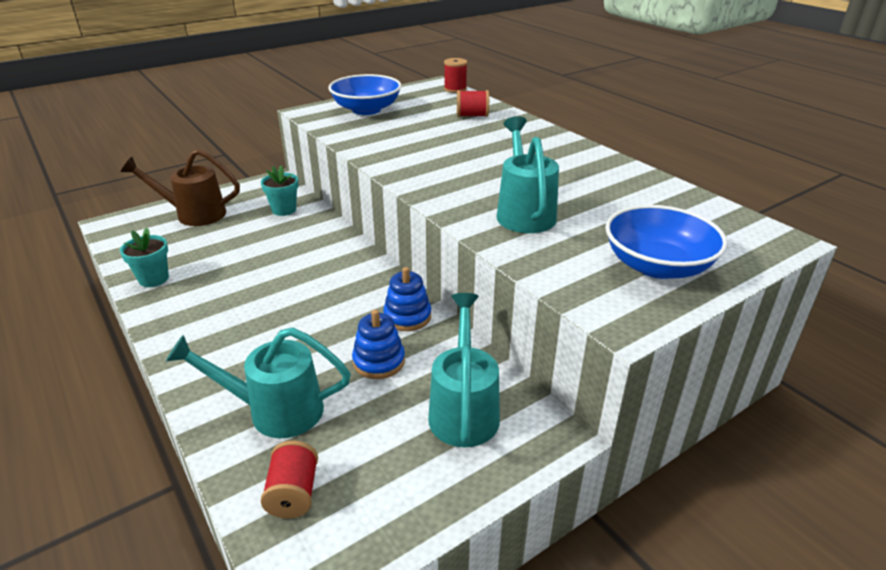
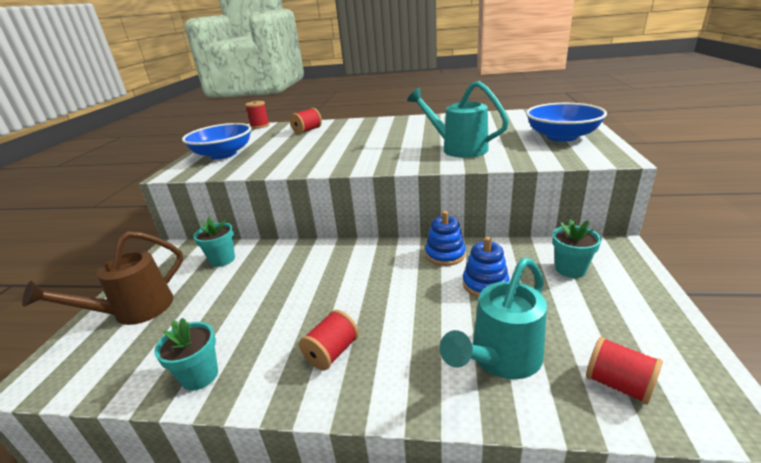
camera: 45 degrees left, 5 degrees down
turquoise watering can [428,293,500,447] -> turquoise flower pot [552,219,601,278]
none -> red spool [299,310,359,370]

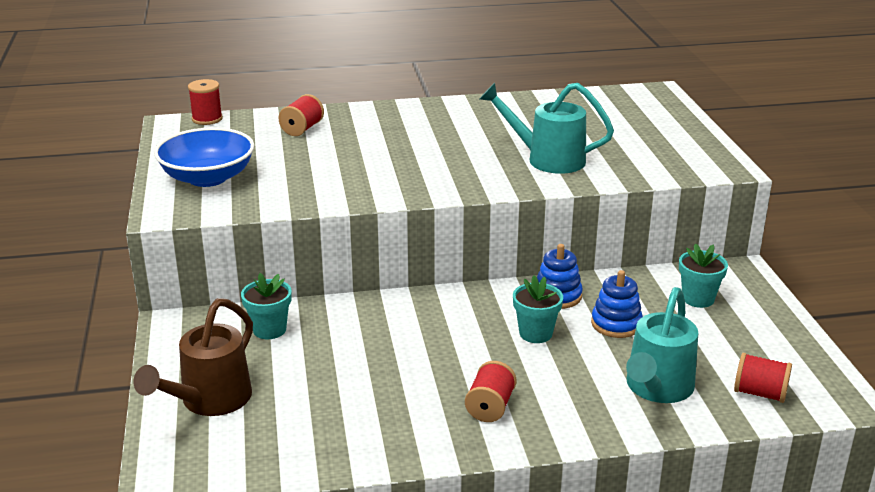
camera: 20 degrees left, 0 degrees up
turquoise flower pot [154,318,218,390] -> turquoise flower pot moved to [513,275,563,343]
blue bowl [526,103,607,142] -> none

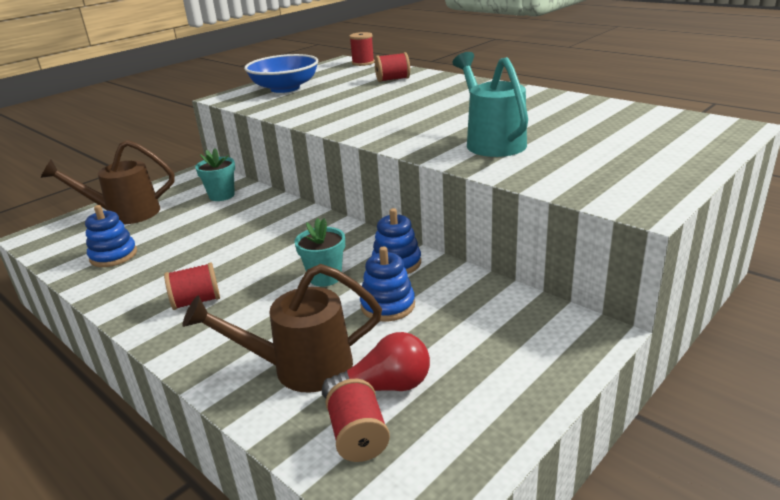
camera: 55 degrees right, 0 degrees up
turquoise watering can [626,287,698,403] -> brown watering can [183,264,382,393]
turquoise flower pot [679,243,728,308] -> none
none -> blue stacking toy [85,205,137,267]
none -> red light bulb [322,332,430,398]

